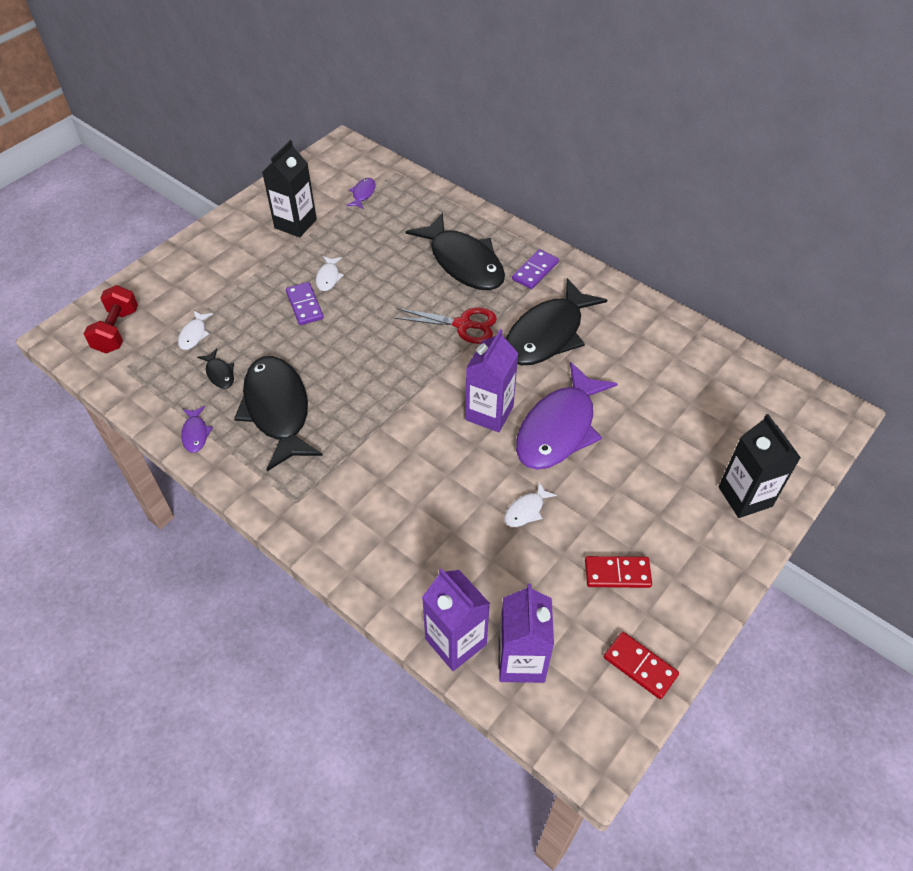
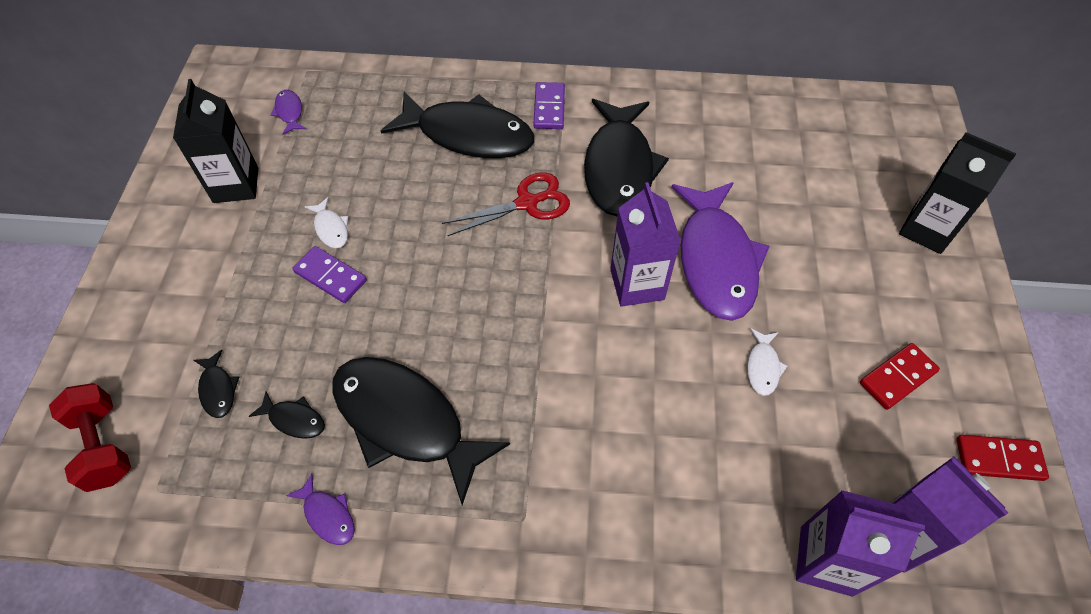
camera: 35 degrees left, 5 degrees up
white fish [178,311,213,350] -> black fish [193,350,239,418]

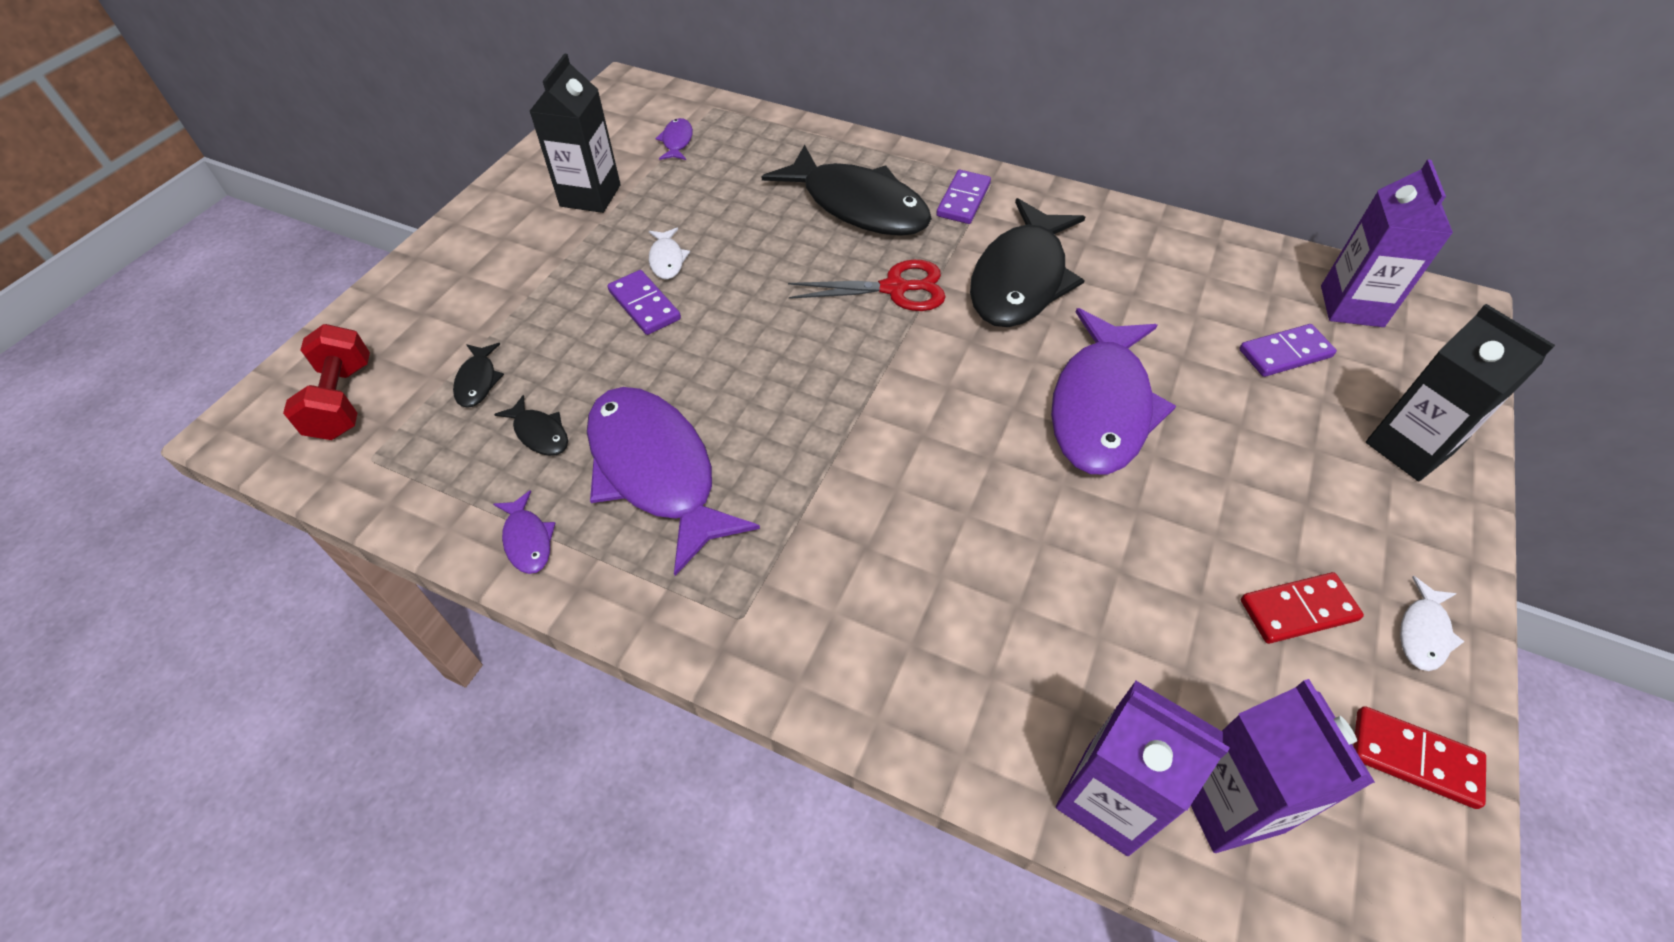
camera: 20 degrees right, 5 degrees down
black fish [332,357,510,505] -> purple fish [587,387,760,576]
purple carton [610,182,681,307] -> purple carton moved to [1321,159,1453,327]
white fish [747,328,787,396] -> white fish moved to [1400,576,1465,671]
none -> purple domino [1239,324,1337,377]

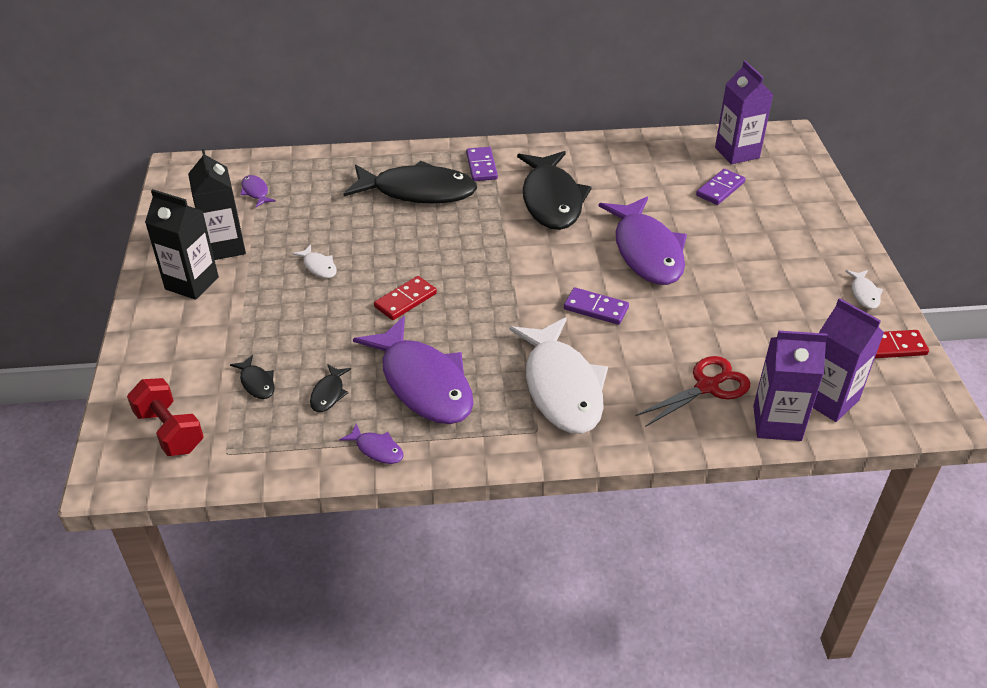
camera: 30 degrees left, 10 degrees down
black fish [494,395,568,456] -> black fish turned 90 degrees clockwise [310,364,351,412]
purple fish [587,387,760,576] -> purple fish turned 150 degrees counterclockwise [353,316,474,424]
purple domino [607,270,681,335] -> purple domino moved to [564,287,629,325]
red scissors [788,260,946,311] -> red scissors moved to [635,356,750,427]
red domino [1241,572,1364,644] -> red domino moved to [374,276,437,320]
black carton [1366,304,1555,481] -> black carton moved to [145,189,219,300]
none -> white fish [509,317,608,434]

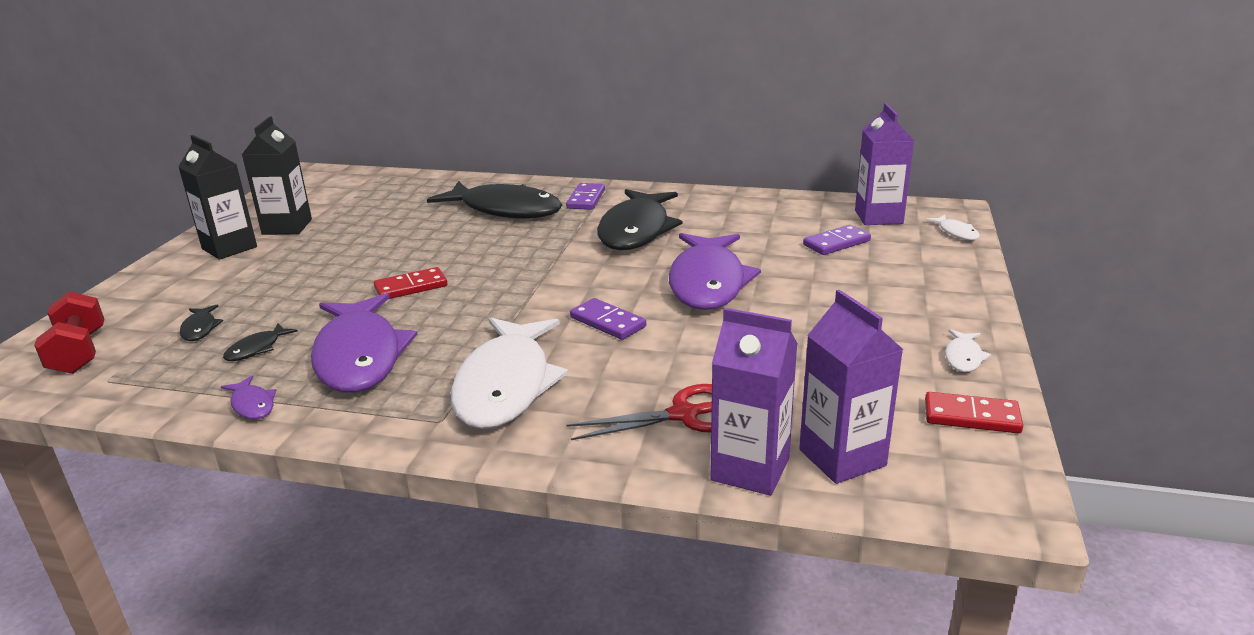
camera: 20 degrees right, 15 degrees down
purple fish [240,175,276,207] -> none
white fish [292,245,337,278] -> white fish moved to [925,215,980,240]

